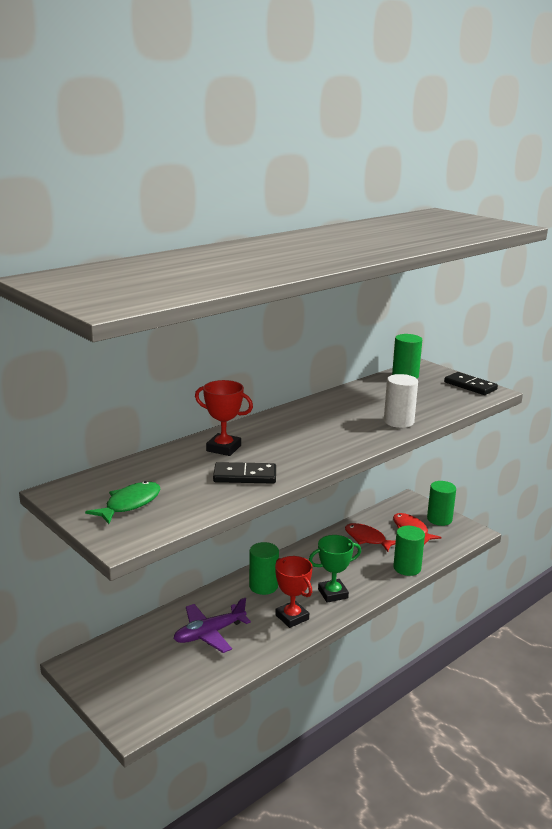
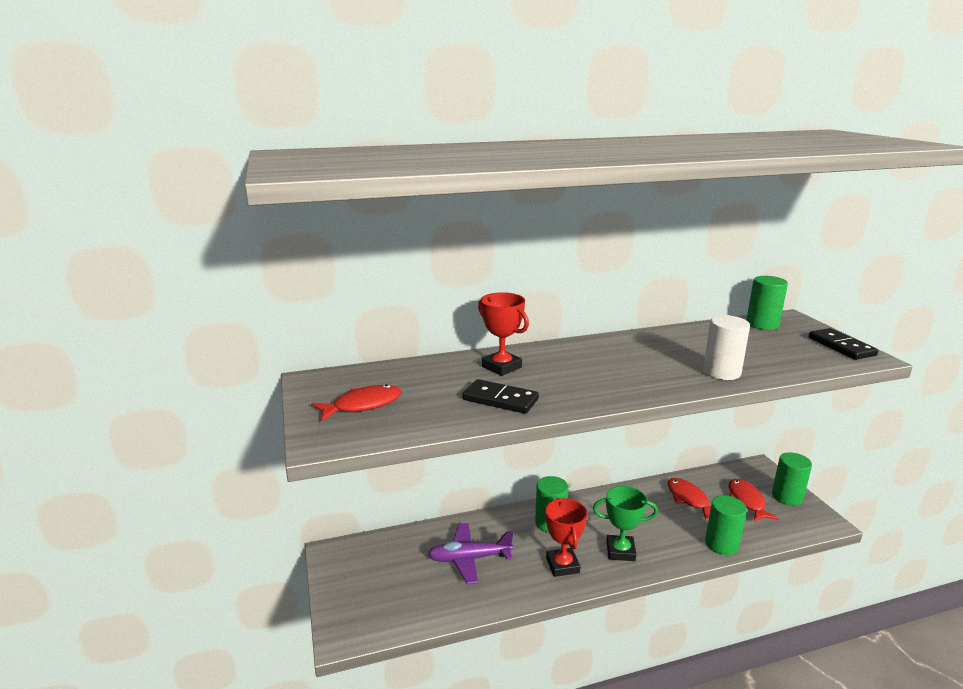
camera: 25 degrees right, 0 degrees up
green fish [85,481,161,524] -> red fish [311,384,402,421]

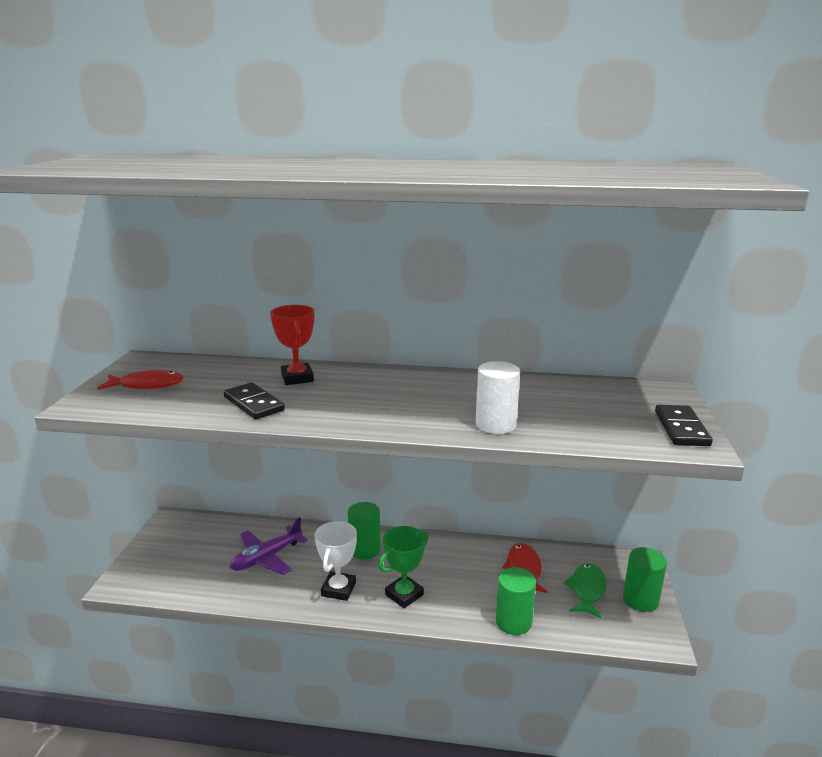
camera: 25 degrees right, 0 degrees up
purple plane [428,523,513,585] -> purple plane turned 60 degrees counterclockwise [230,517,308,575]
red trophy [545,498,587,577] -> white trophy [315,521,357,601]
green trophy [593,486,658,561] -> green trophy turned 75 degrees counterclockwise [379,526,428,608]
red fish [728,479,779,522] -> green fish [564,563,607,619]
green cylinder [746,276,788,330] -> none

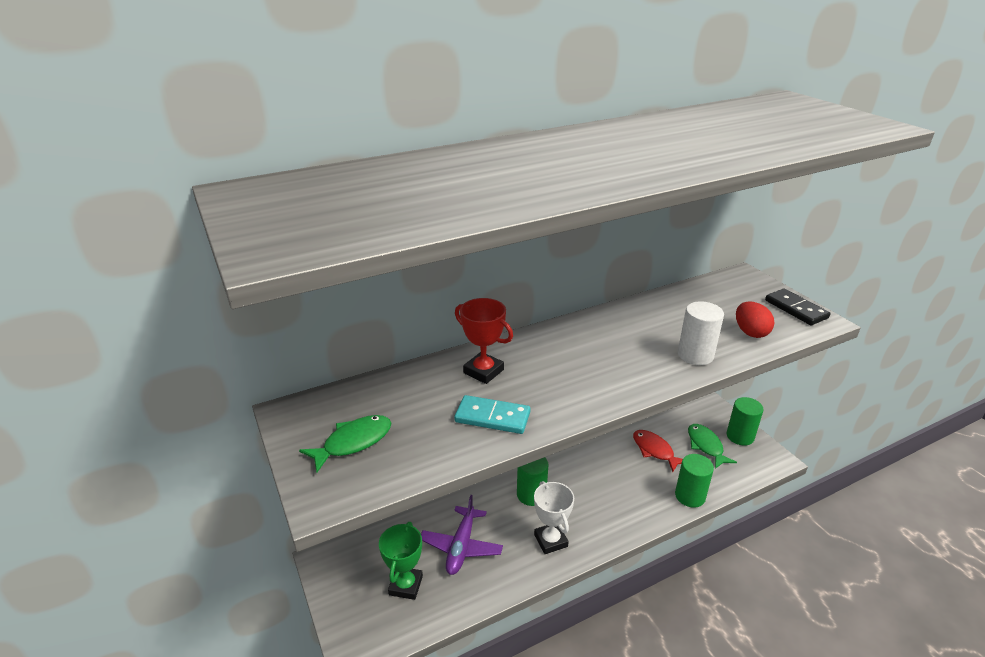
camera: 35 degrees left, 10 degrees up
red fish [97,370,183,390] -> green fish [299,415,391,472]
black domino [224,382,285,419] -> turquoise domino [454,395,530,434]
green trophy [379,526,428,608] -> green trophy moved to [379,522,423,600]
none -> red egg [736,301,774,338]

